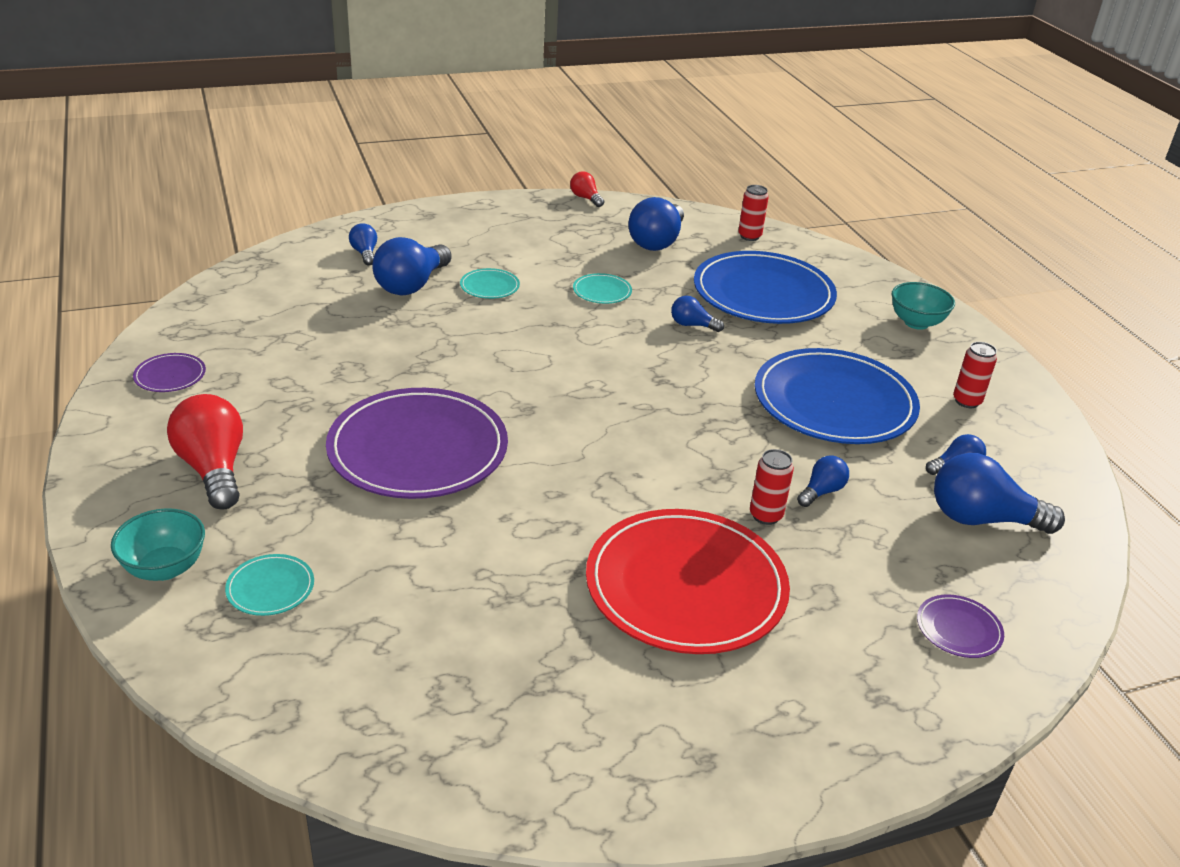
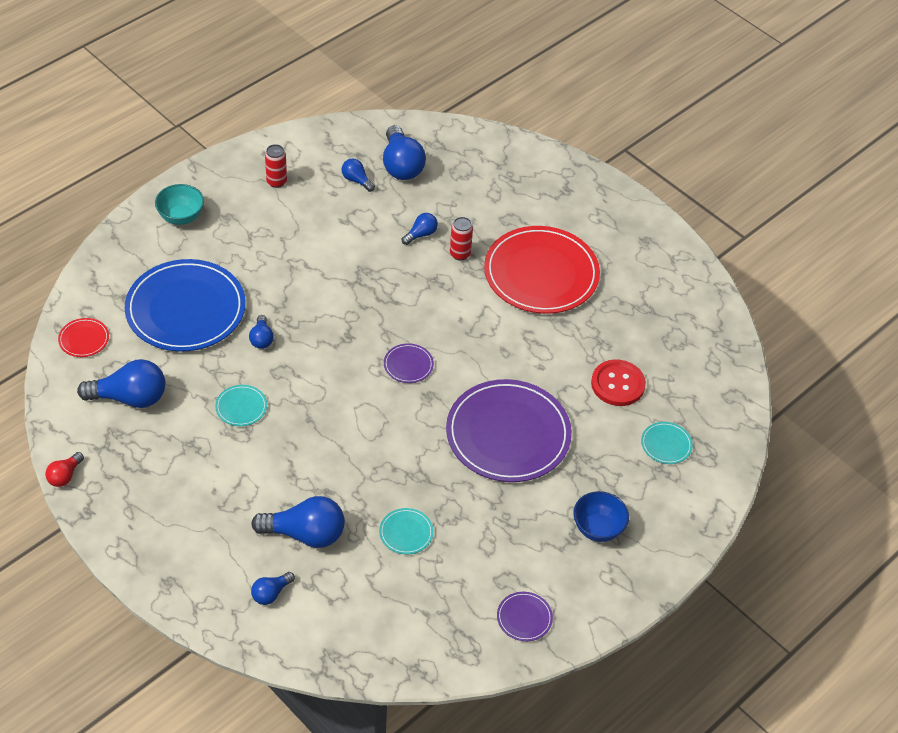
camera: 115 degrees left, 15 degrees up
turquoise bowl [111,508,205,581] -> none
red light bulb [167,394,243,509] -> blue bowl [573,491,629,542]
turquoise plate [460,268,520,299] -> turquoise plate moved to [379,508,434,554]
red can [738,185,769,241] -> red plate [58,318,109,357]
blue plate [755,348,920,444] -> none
blue light bulb [797,456,849,507] -> blue light bulb turned 120 degrees clockwise [402,213,438,245]
purple plate [917,594,1004,658] -> purple plate moved to [384,343,434,383]
none -> red button [591,360,646,406]

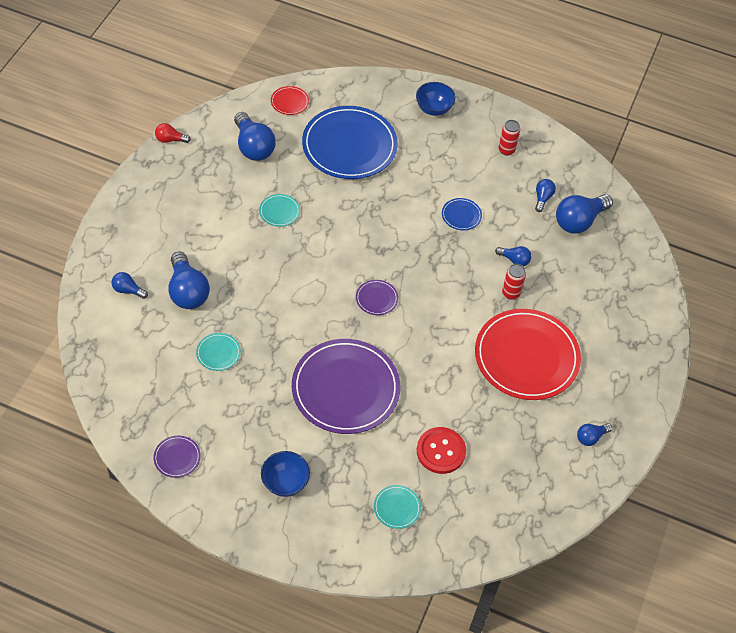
camera: 65 degrees right, 5 degrees up
turquoise bowl [155,184,204,225] -> blue bowl [416,82,456,116]
blue light bulb [249,315,274,349] -> blue light bulb moved to [577,424,612,446]
none -> blue plate [442,198,482,230]

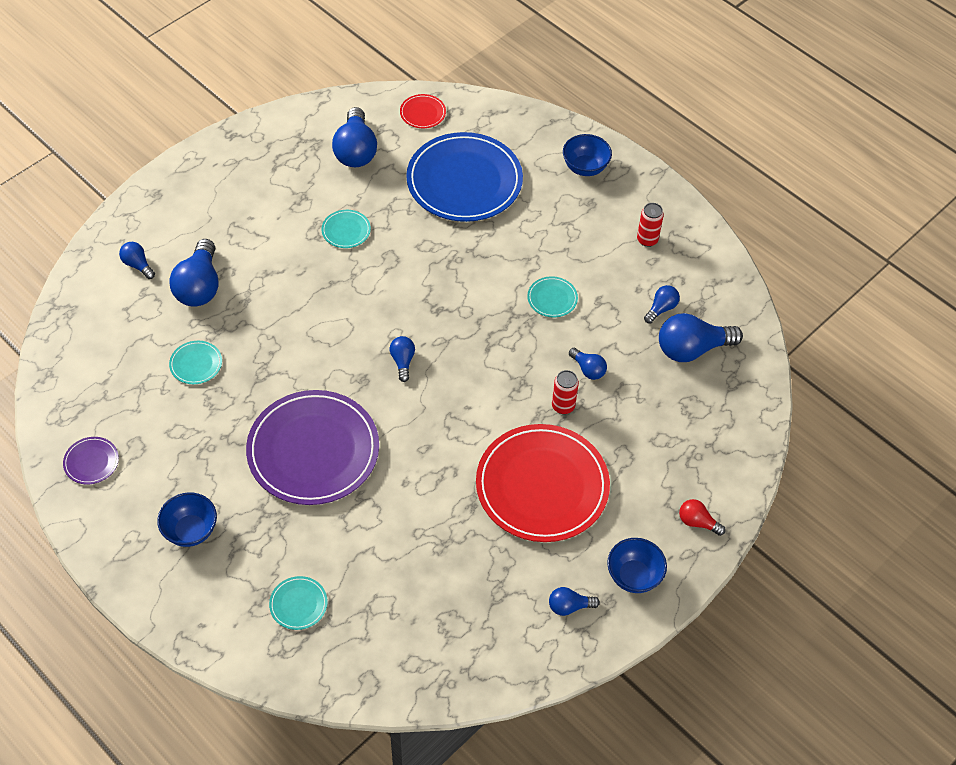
camera: 25 degrees right, 0 degrees up
red light bulb [155,123,191,143] -> red light bulb moved to [679,499,726,536]
purple plate [356,280,398,315] -> blue light bulb [390,336,415,382]
red button [417,427,466,474] -> none
blue plate [442,198,482,230] -> turquoise plate [527,276,578,317]
none -> blue bowl [607,538,667,593]

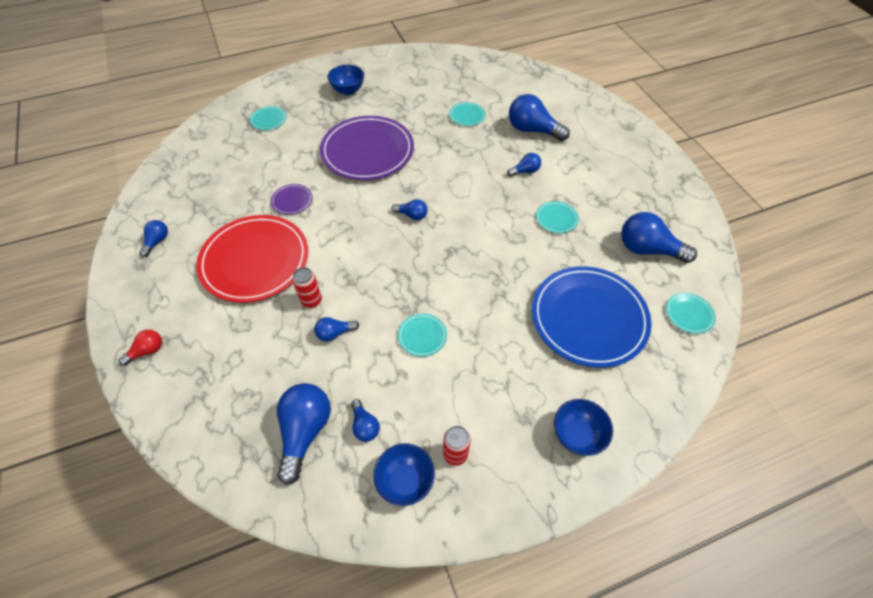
camera: 115 degrees right, 0 degrees up
purple plate [63,437,119,485] -> purple plate moved to [271,184,312,215]
blue light bulb [119,242,155,279] -> blue light bulb moved to [507,153,541,177]
red plate [400,94,446,128] -> turquoise plate [666,293,716,334]
blue bowl [607,538,667,593] -> blue bowl moved to [373,443,435,506]

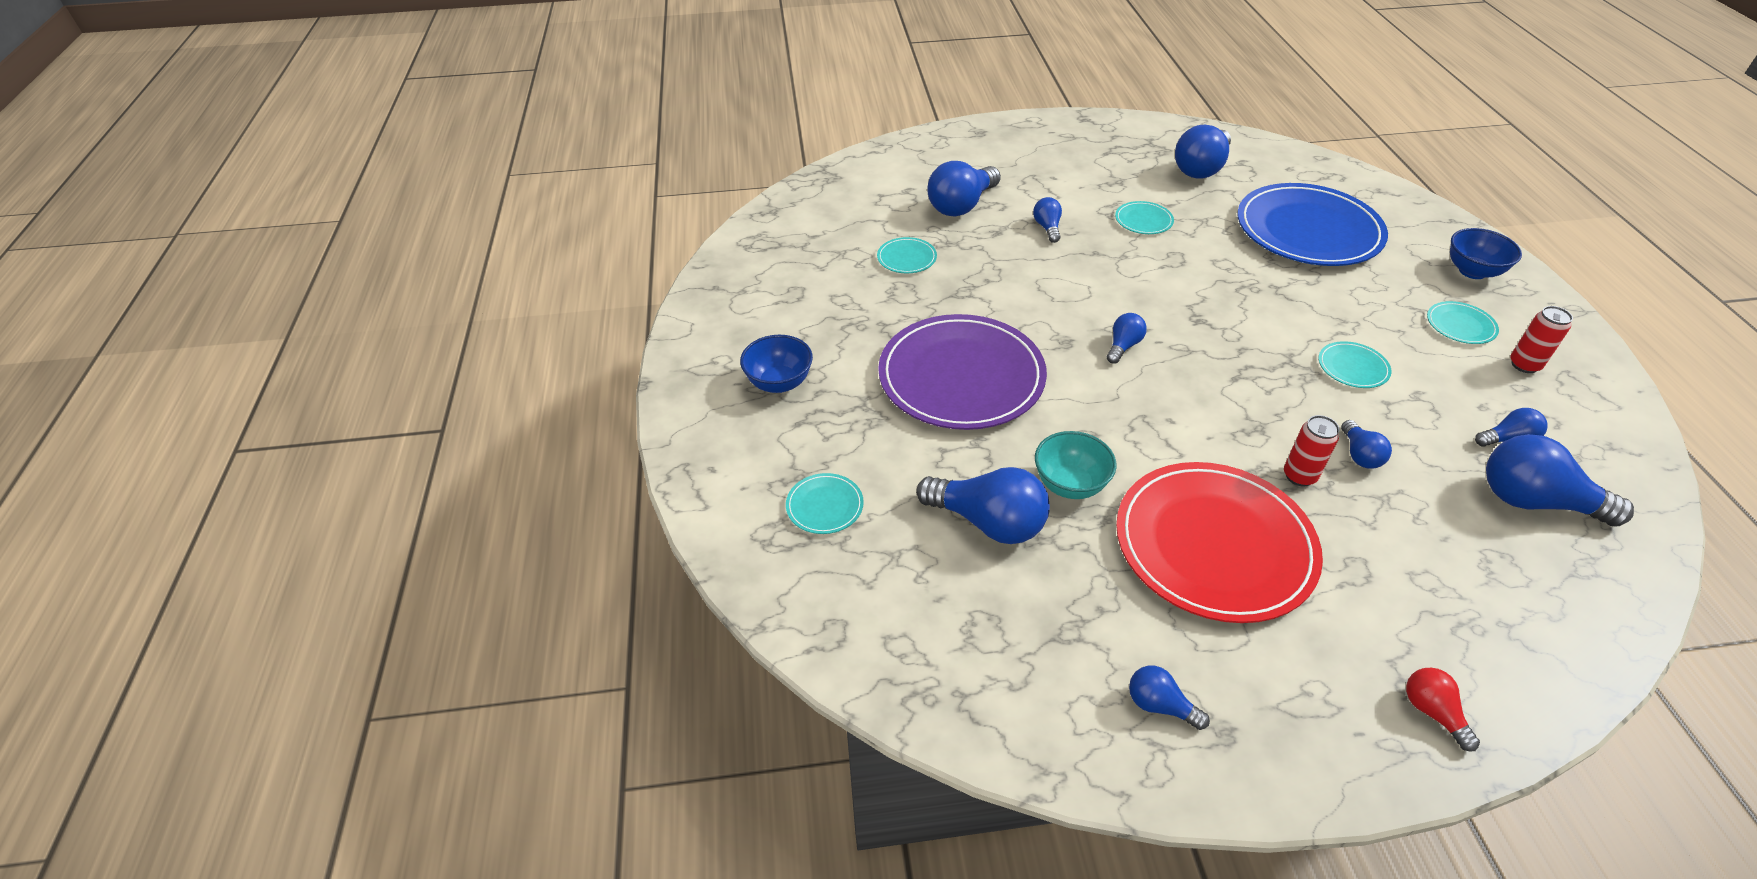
camera: 75 degrees left, 10 degrees down
purple plate [271,184,312,215] -> turquoise bowl [1035,431,1117,499]
blue bowl [373,443,435,506] -> none
turquoise plate [666,293,716,334] -> turquoise plate moved to [1427,301,1499,344]
none -> blue light bulb [916,467,1050,544]

